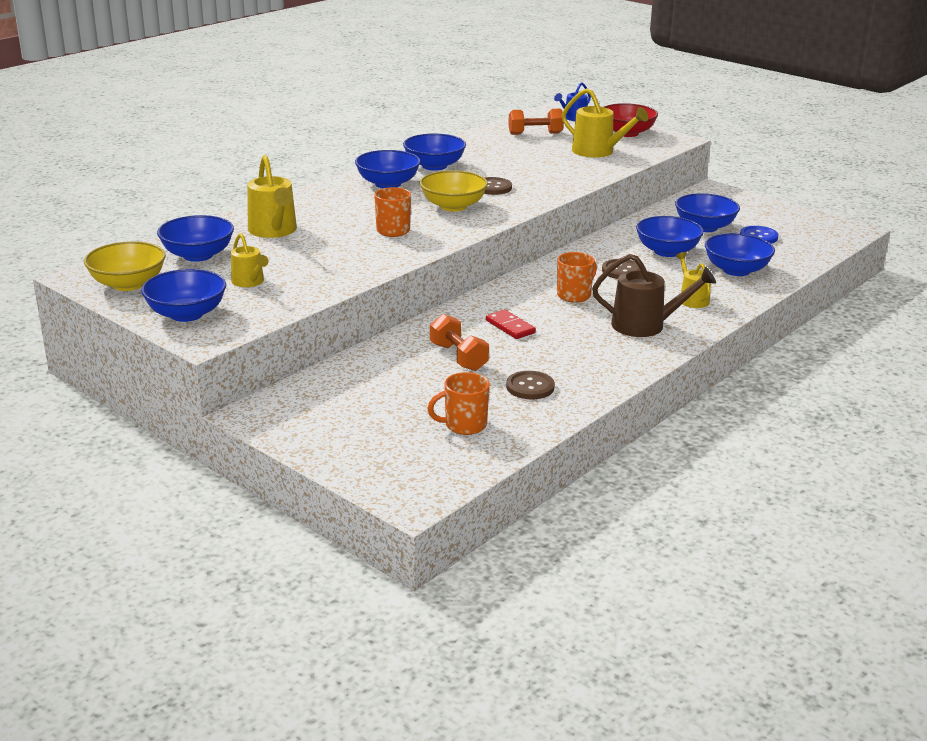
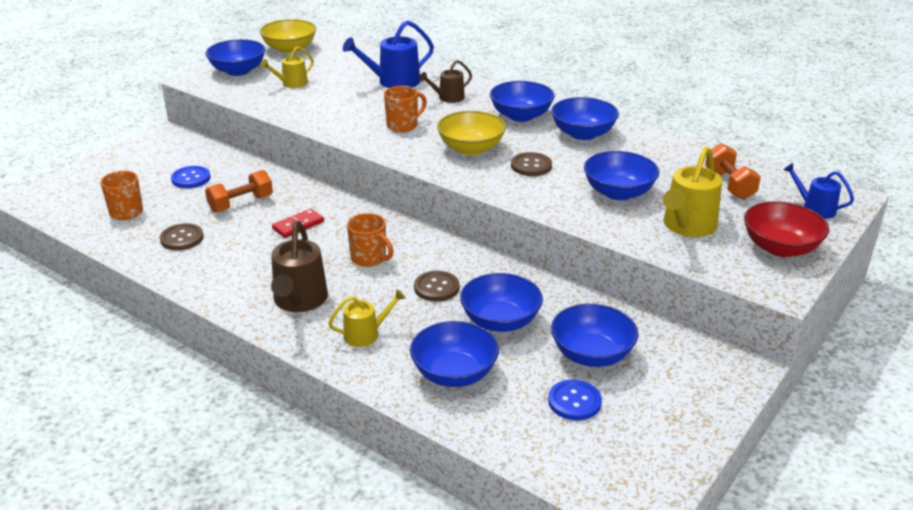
camera: 85 degrees right, 5 degrees up
blue bowl [157,215,234,262] -> blue bowl moved to [584,151,659,200]
yellow watering can [247,155,297,238] -> blue watering can [343,21,434,88]
none -> blue button [171,166,211,188]
none -> brown watering can [419,60,472,103]

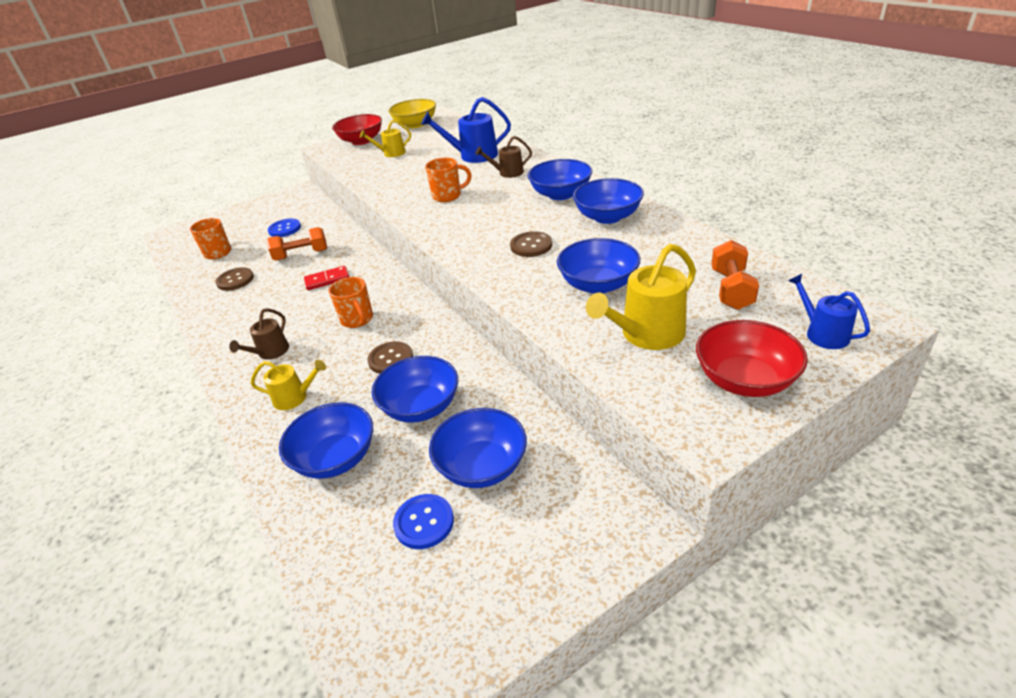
camera: 25 degrees right, 5 degrees up
blue bowl [205,39,266,76] -> red bowl [332,114,382,145]
brown watering can [271,220,328,312] -> brown watering can [229,308,289,360], size x0.61
yellow bowl [437,111,506,155] -> none

